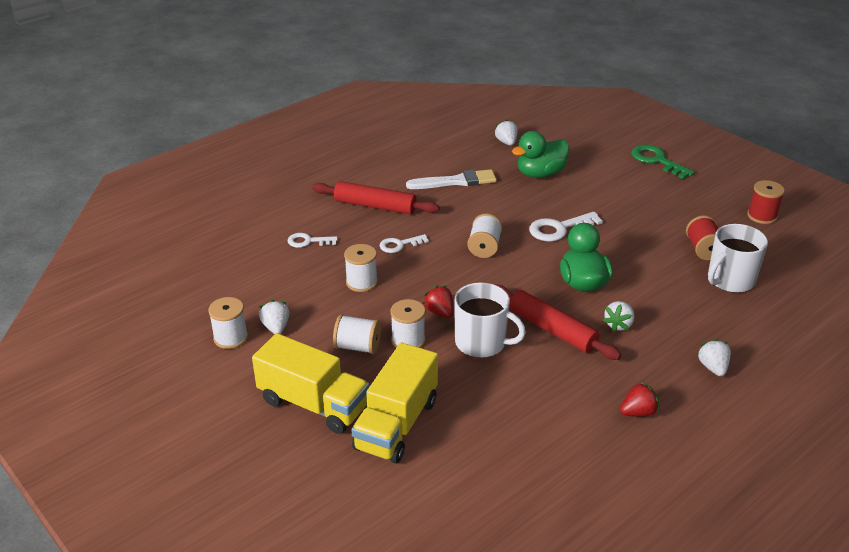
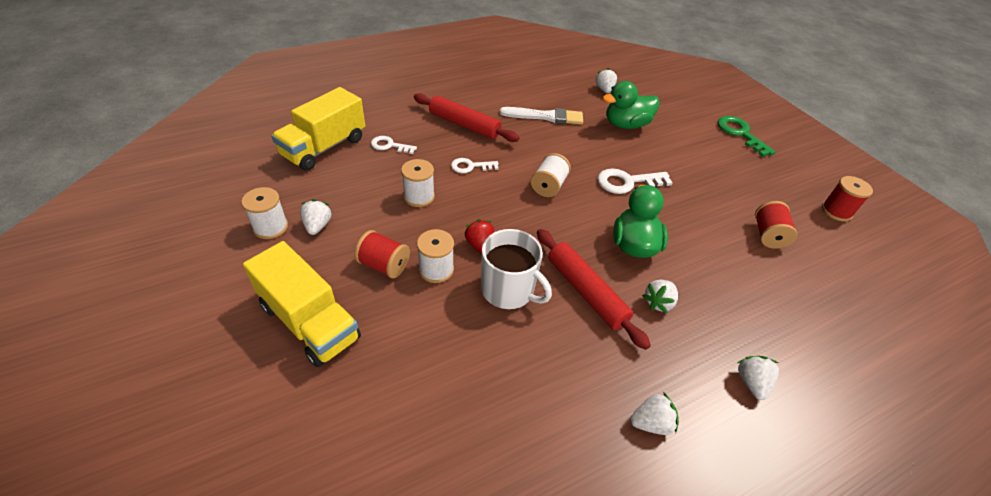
camera: 10 degrees right, 10 degrees up
white spool [333,314,381,354] -> red spool [354,230,410,279]
yellow truck [352,343,438,464] -> yellow truck moved to [271,87,365,171]
red strawberry [620,381,660,417] -> white strawberry [630,392,679,435]
white mug [708,224,768,293] -> none

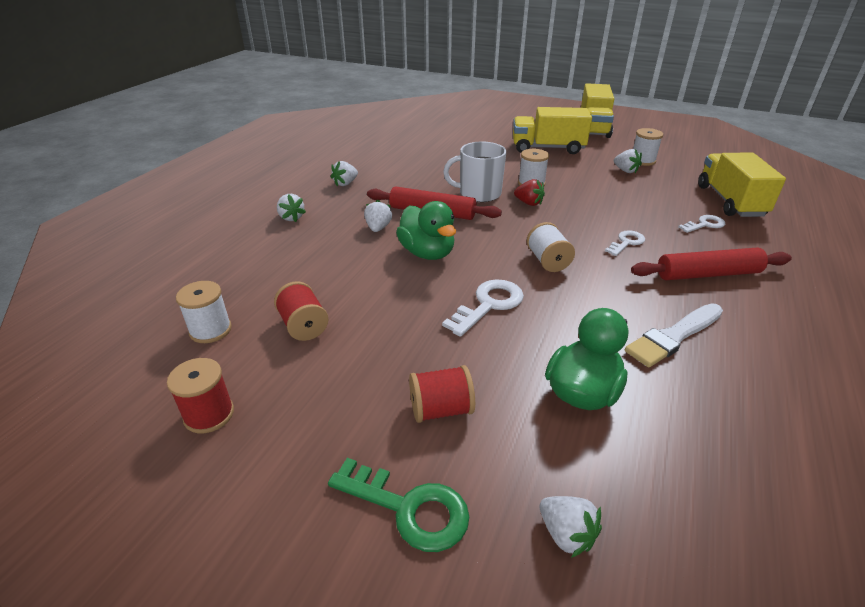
camera: 145 degrees right, 10 degrees down
red spool [354,230,410,279] -> red spool moved to [409,365,475,423]
white spool [401,159,435,207] -> white spool moved to [176,281,232,343]
white strawberry [595,68,617,93] -> white strawberry moved to [540,496,602,558]
none -> yellow truck [581,83,614,138]

